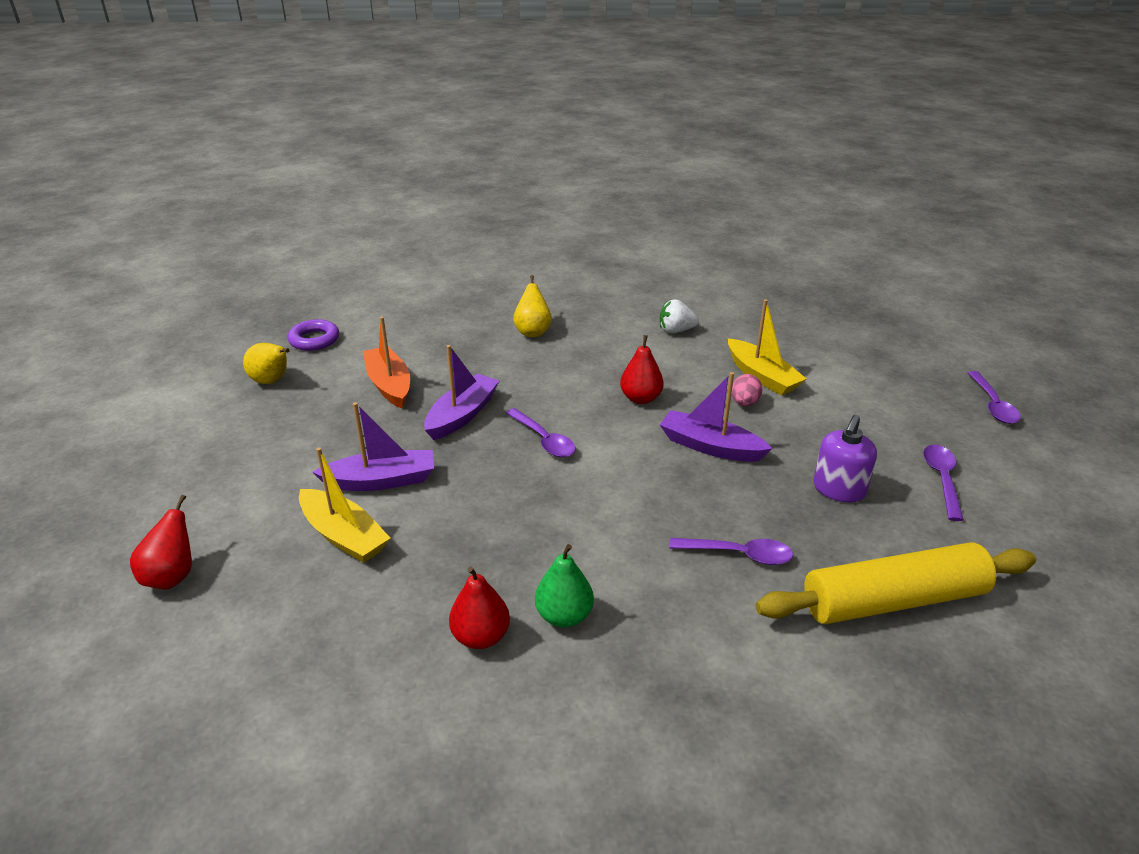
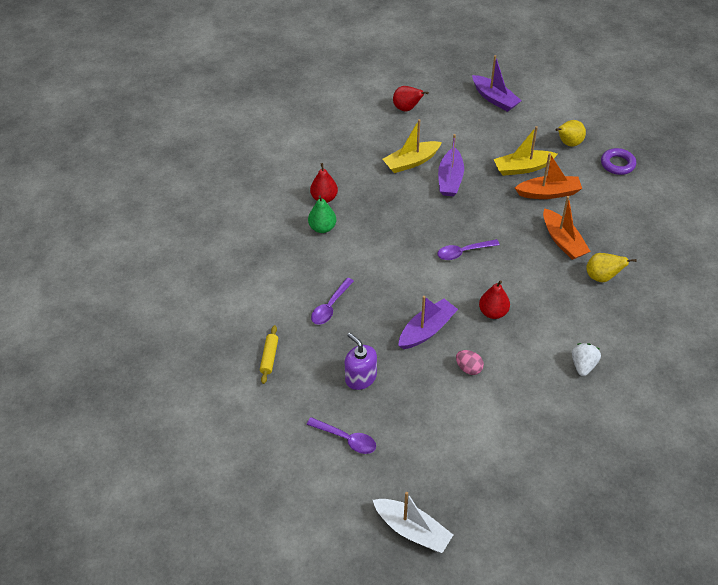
camera: 110 degrees right, 15 degrees up
purple boat [424,345,499,440] -> purple boat moved to [472,55,522,112]
yellow boat [728,299,807,396] -> yellow boat moved to [494,126,558,176]
yellow rolling pin [756,542,1036,624] -> yellow rolling pin [260,325,278,384], size x0.42
purple spoon [968,371,1021,424] -> white boat [373,492,453,553]
none -> orange boat [543,196,591,260]

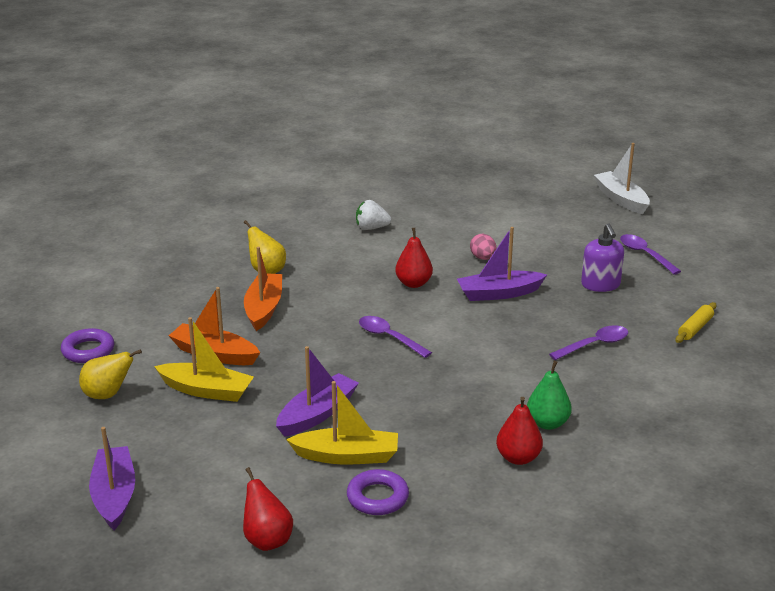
camera: 150 degrees left, 20 degrees down
purple spoon [437,239,500,260] -> purple spoon turned 150 degrees counterclockwise [359,316,432,358]
white strawberry [572,343,601,376] -> white strawberry turned 45 degrees clockwise [356,200,391,230]
none -> purple ring [347,469,409,515]

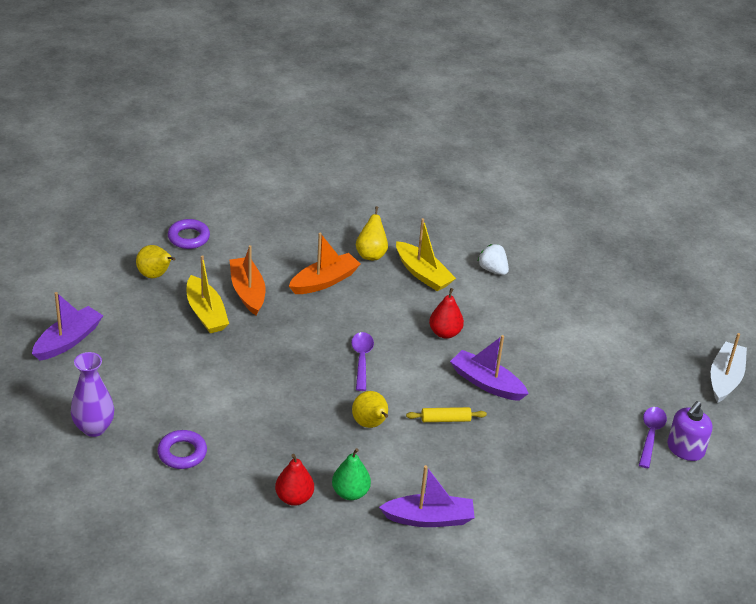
camera: 45 degrees right, 10 degrees up
red pear [243,467,293,551] -> purple vase [71,352,114,437]
purple boat [276,346,359,437] -> purple boat moved to [379,465,475,527]
yellow boat [286,381,398,464] -> yellow boat moved to [396,218,456,291]
pink egg [470,234,497,260] -> none
purple spoon [549,325,628,360] -> none
purple soap dispenser [581,223,624,292] -> purple soap dispenser moved to [667,401,713,461]
yellow rolling pin [675,302,716,343] -> yellow rolling pin moved to [406,407,487,422]
none -> yellow pear [352,391,388,428]

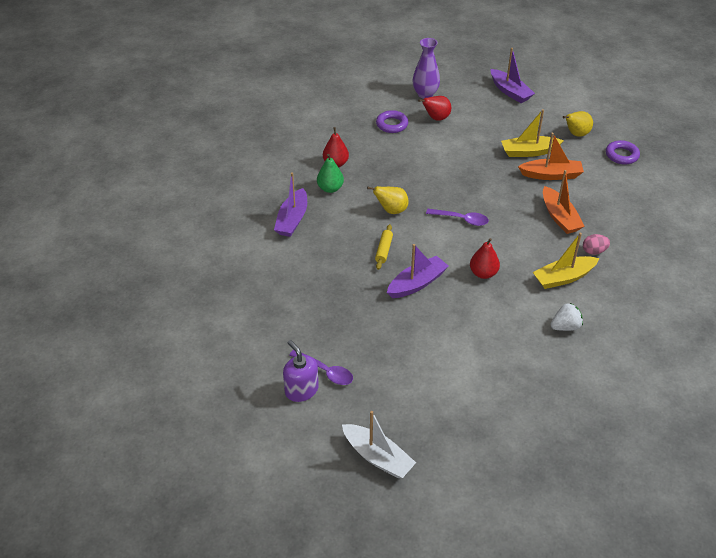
camera: 110 degrees right, 5 degrees up
yellow pear [356,206,388,260] -> pink egg [583,234,610,255]
none -> red pear [418,96,451,121]

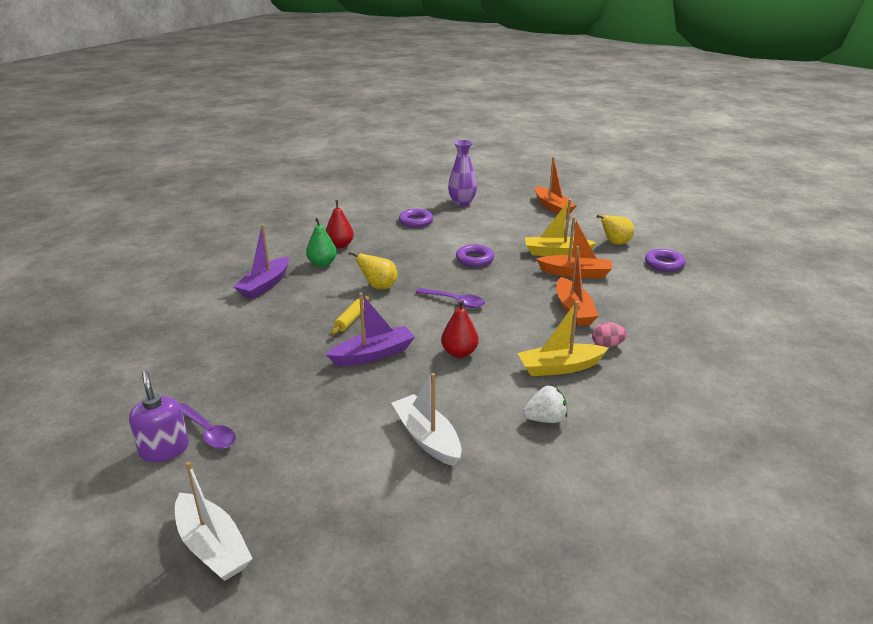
camera: 10 degrees right, 15 degrees down
red pear [418,96,451,121] -> none
purple boat [491,48,535,103] -> orange boat [535,157,576,215]
none -> white boat [391,373,462,466]
none -> purple ring [456,244,494,267]

